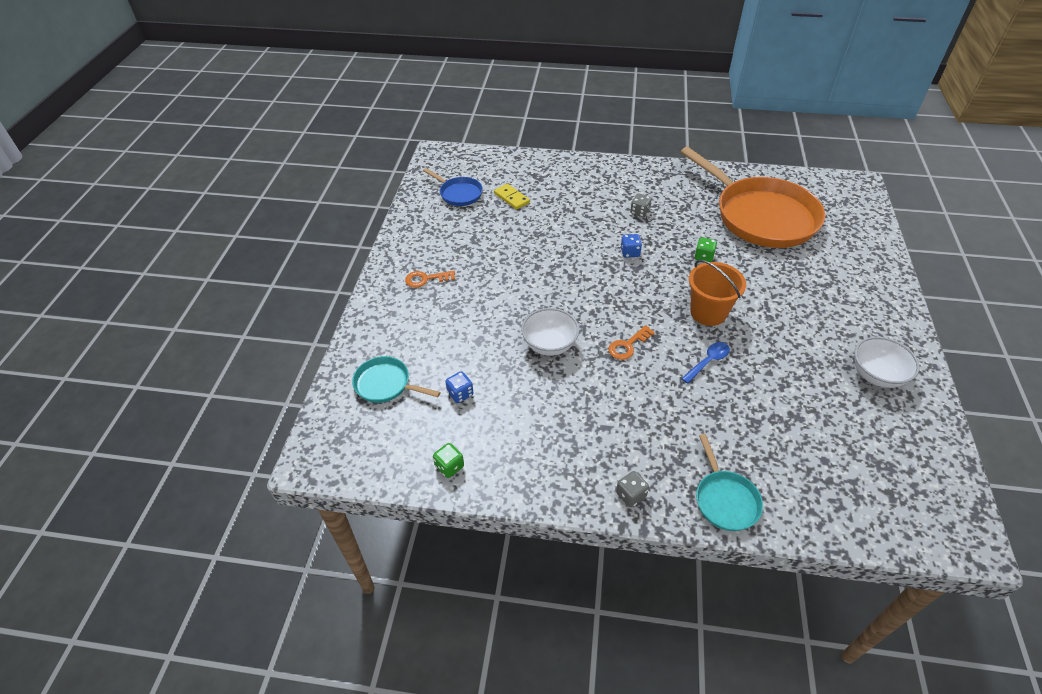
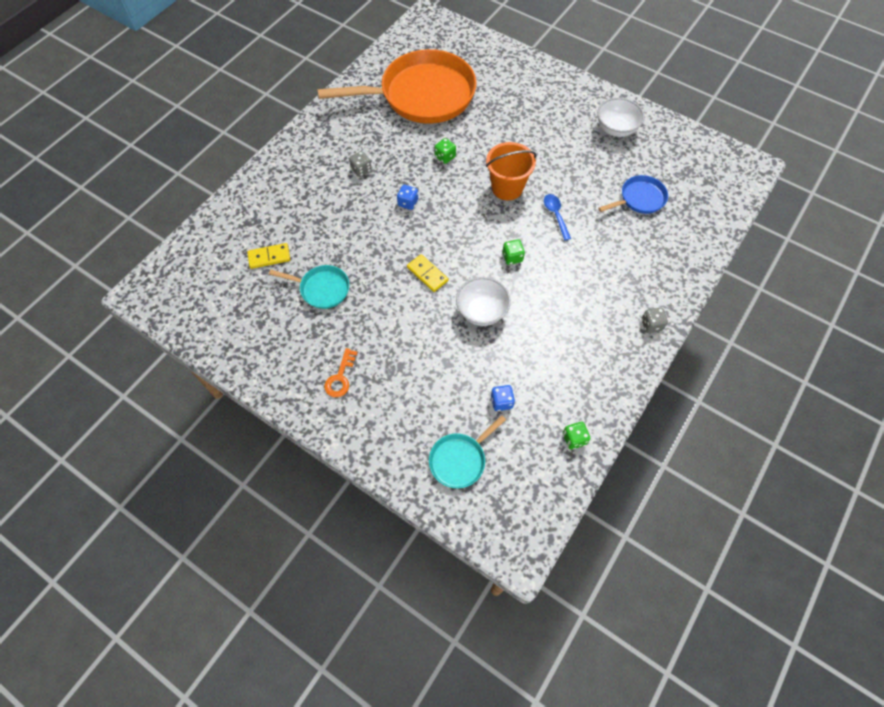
camera: 65 degrees left, 15 degrees up
blue pan [423,168,483,206] -> blue pan moved to [598,175,668,214]
orange key [609,325,655,360] -> green dice [503,239,525,265]
turquoise pan [696,434,763,531] -> turquoise pan moved to [269,265,349,309]
none -> yellow domino [407,254,448,292]

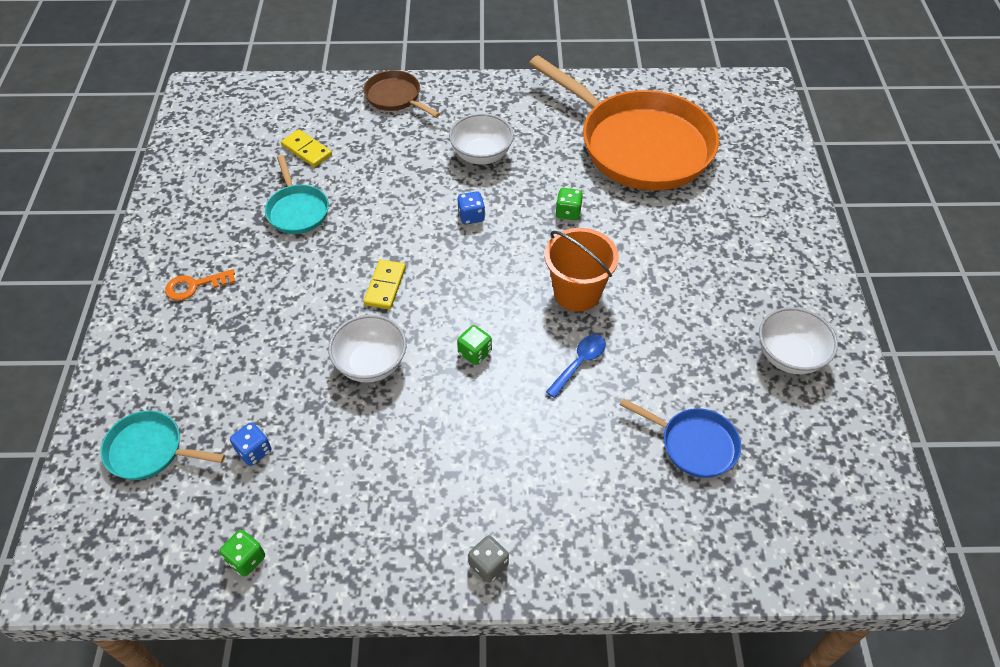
camera: 55 degrees right, 10 degrees down
grey dice [349,151,372,177] -> white bowl [449,113,514,165]
none -> brown pan [364,70,440,118]

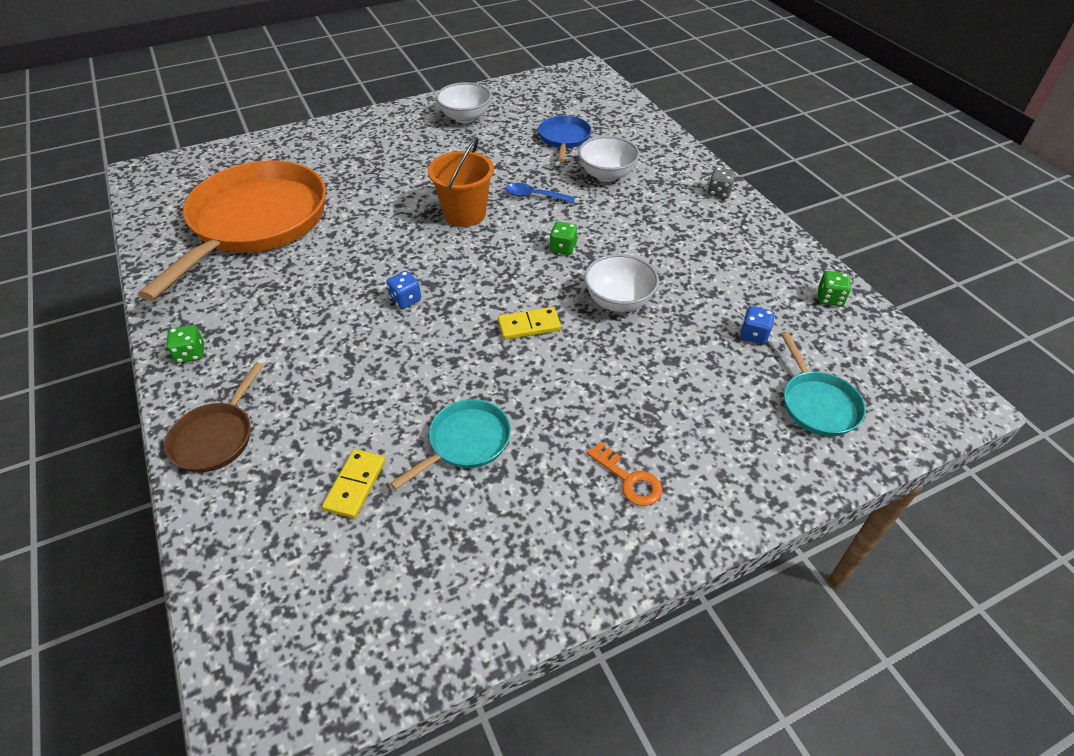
camera: 115 degrees left, 5 degrees down
white bowl [449,113,514,165] -> white bowl moved to [578,136,640,182]
green dice [555,188,583,220] -> green dice moved to [166,325,204,363]

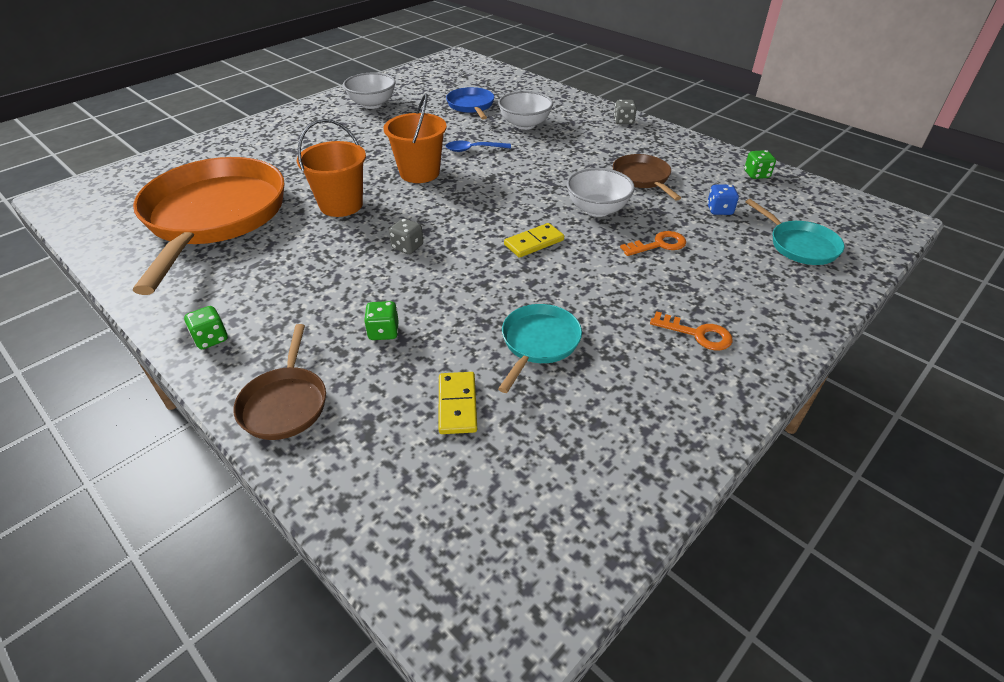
camera: 20 degrees left, 5 degrees down
blue dice [386,271,421,309] -> grey dice [389,218,423,254]
green dice [549,222,578,255] -> green dice moved to [364,301,399,340]
none -> orange bucket [297,119,366,217]
none -> brown pan [613,154,681,201]
none -> orange key [620,231,686,256]

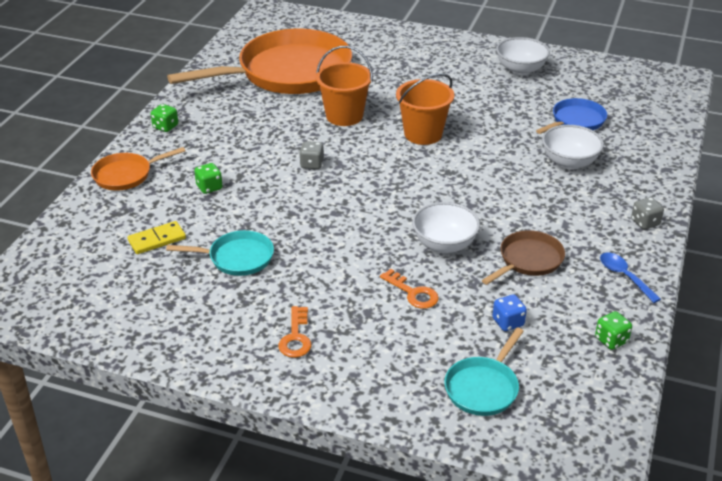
camera: 65 degrees right, 5 degrees down
brown pan [233,324,326,440] -> orange pan [91,147,185,191]
blue spoon [446,141,511,152] -> blue spoon moved to [600,252,661,303]
yellow domino [504,223,564,258] -> none

